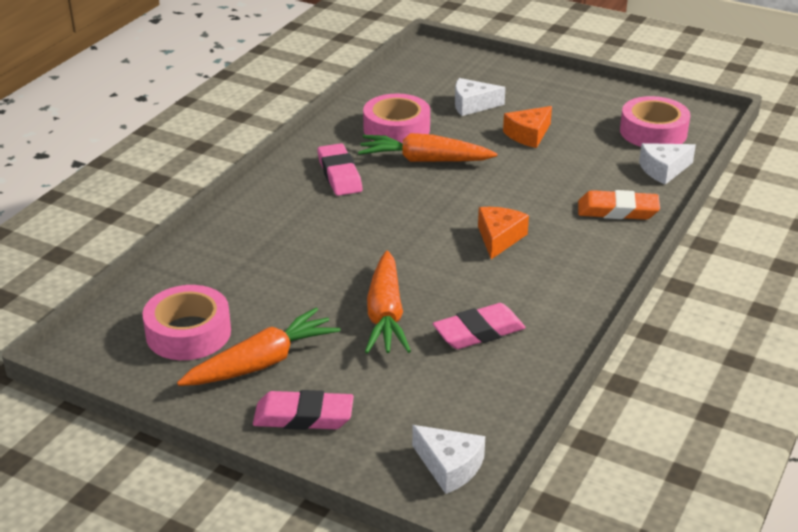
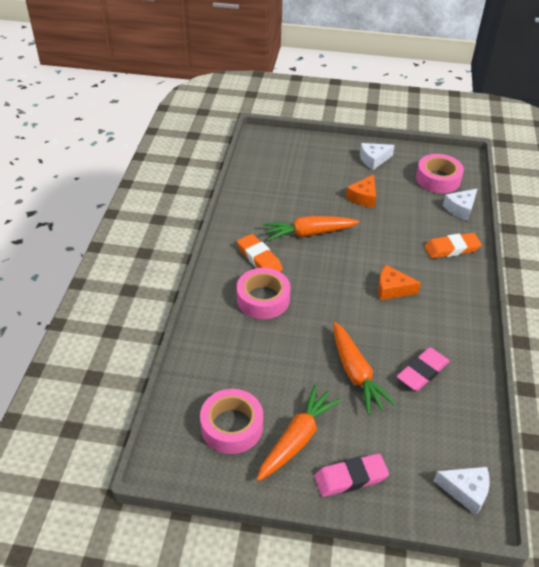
camera: 20 degrees left, 10 degrees up
pink eraser [317,143,362,196] -> orange eraser [237,234,283,272]
pink tape [363,94,430,143] -> pink tape moved to [237,268,291,319]
white cheese [455,78,506,116] -> white cheese moved to [360,143,395,170]
orange cheese [478,207,529,259] -> orange cheese turned 75 degrees counterclockwise [378,265,421,300]

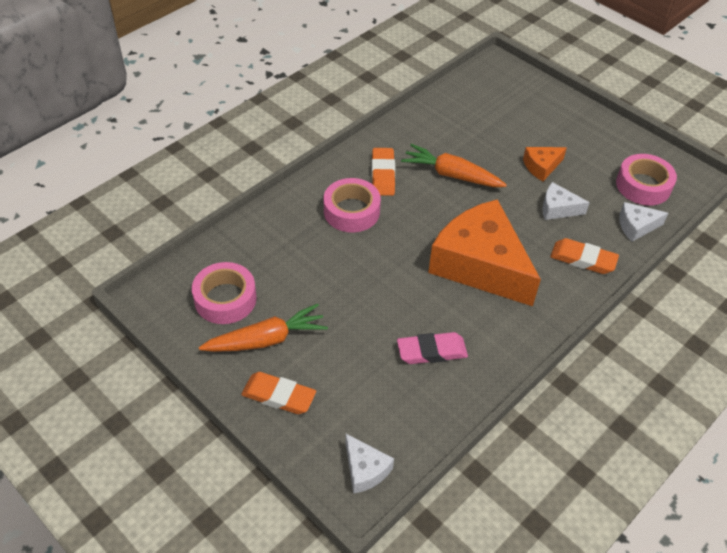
camera: 35 degrees right, 5 degrees up
pink eraser [314,453,389,497] -> orange eraser [241,372,316,414]
orange carrot [333,322,396,415] -> none
white cheese [360,143,395,170] -> white cheese moved to [542,182,590,220]
orange cheese [378,265,421,300] -> orange cheese [428,199,541,306], size x2.33

